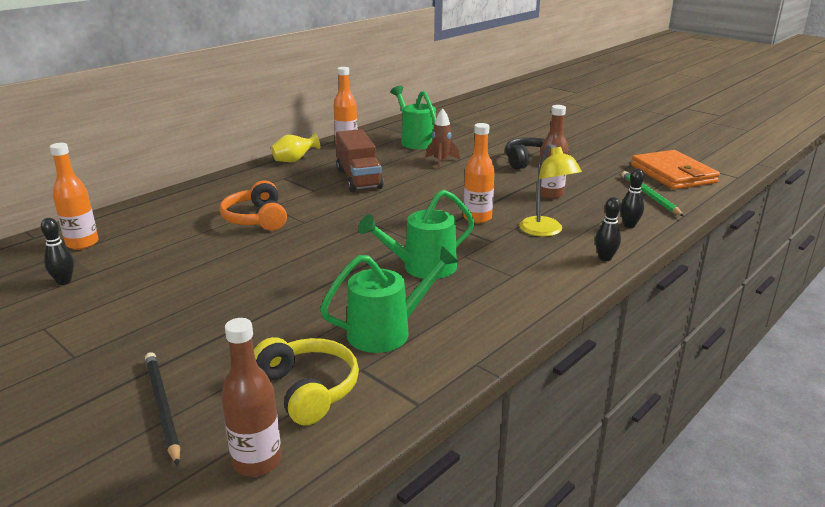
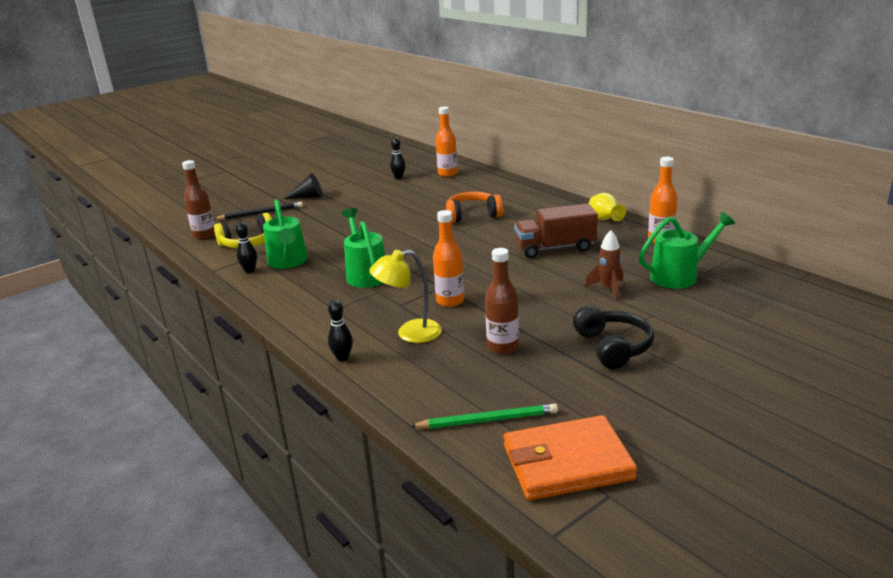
camera: 100 degrees right, 0 degrees up
black bowling pin [620,169,644,228] -> black bowling pin moved to [235,222,257,273]
none -> black cone [284,173,323,199]

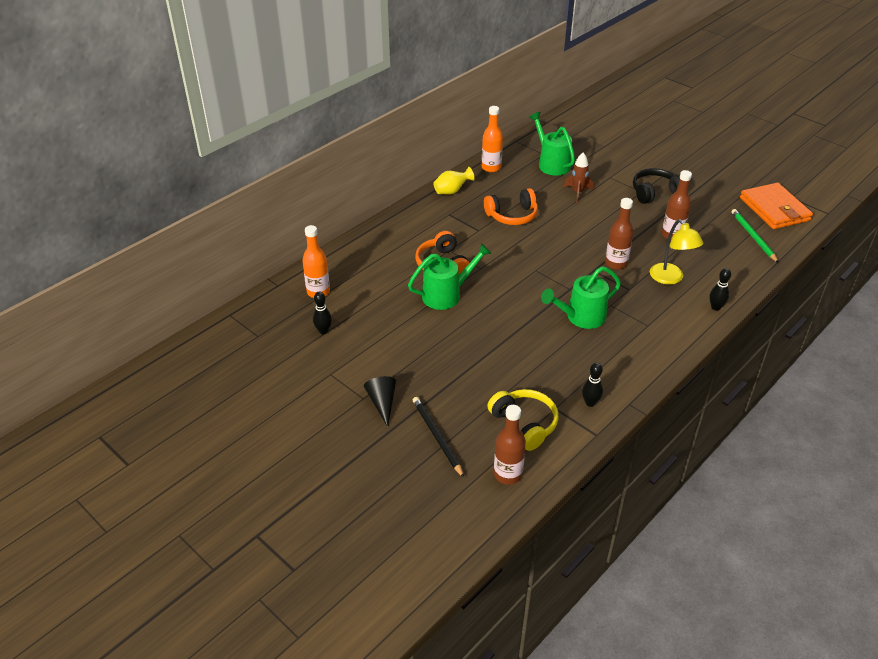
camera: 100 degrees left, 15 degrees up
green watering can [263,199,308,269] -> green watering can moved to [408,243,492,310]
orange bottle [433,210,464,307] -> brown bottle [605,198,634,270]
brown truck [514,203,598,258] -> orange headphones [484,188,538,225]

